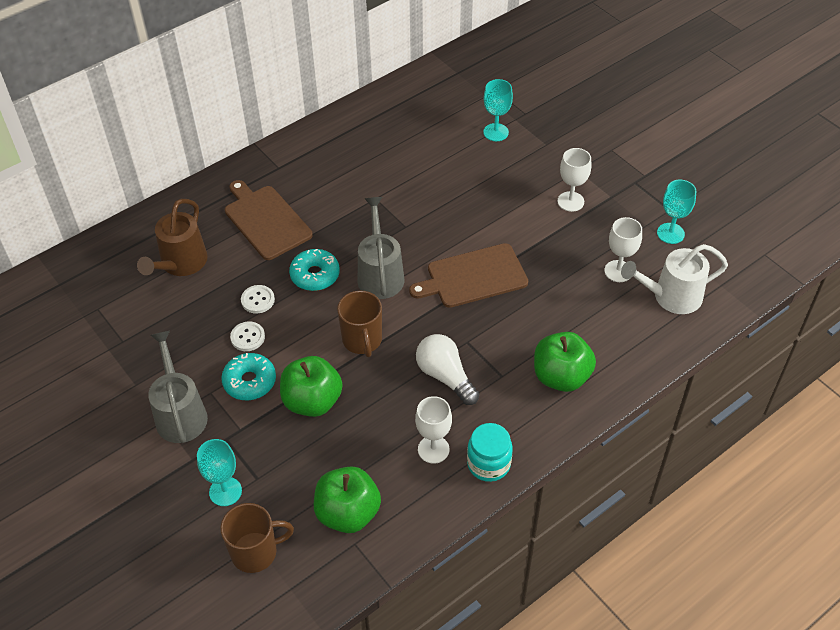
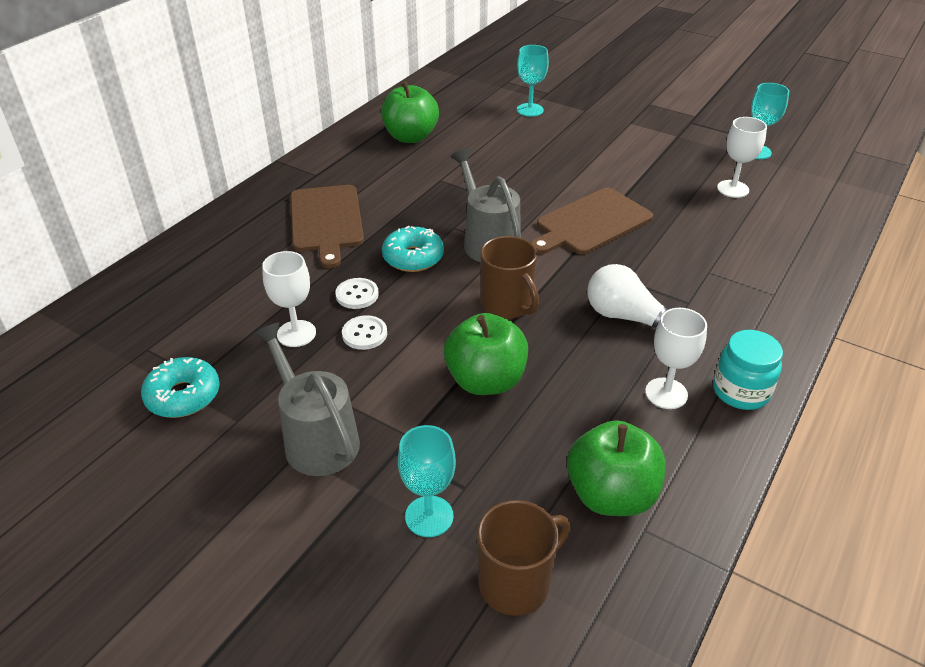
camera: 20 degrees left, 10 degrees down
brown watering can [137,199,208,276] -> none
turquoise donut [221,353,276,400] -> turquoise donut moved to [141,357,220,418]
brown cutting board [225,180,313,260] -> brown cutting board turned 135 degrees counterclockwise [291,185,364,268]
green apple [534,332,596,392] -> green apple moved to [381,81,439,143]
white goblet [557,148,591,212] -> white goblet moved to [262,251,316,347]
white watering can [621,244,728,314] -> none

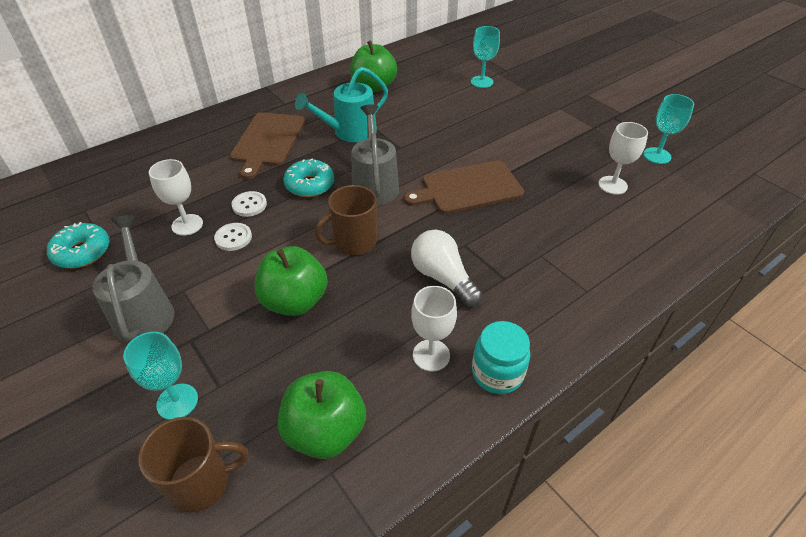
camera: 20 degrees right, 5 degrees up
brown mug [480,236,539,319] -> brown mug turned 75 degrees clockwise [315,185,377,255]
none -> turquoise watering can [295,67,388,142]

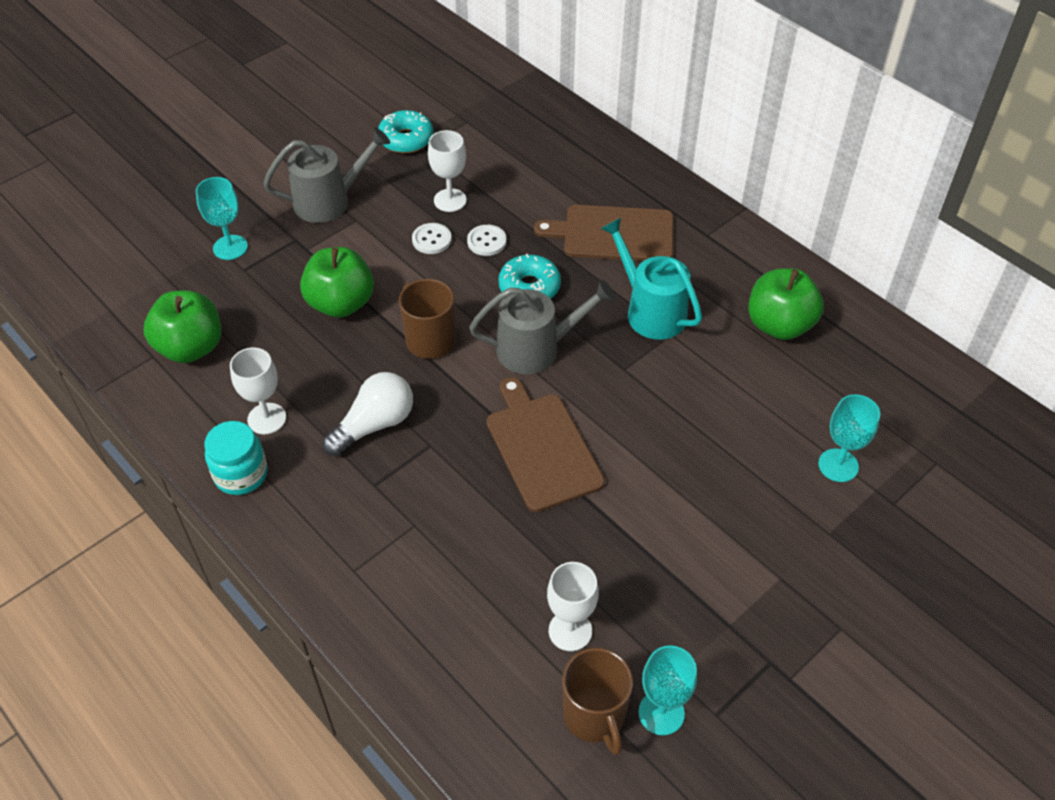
camera: 85 degrees right, 5 degrees up
brown mug [138,417,248,513] -> brown mug moved to [562,648,633,755]

